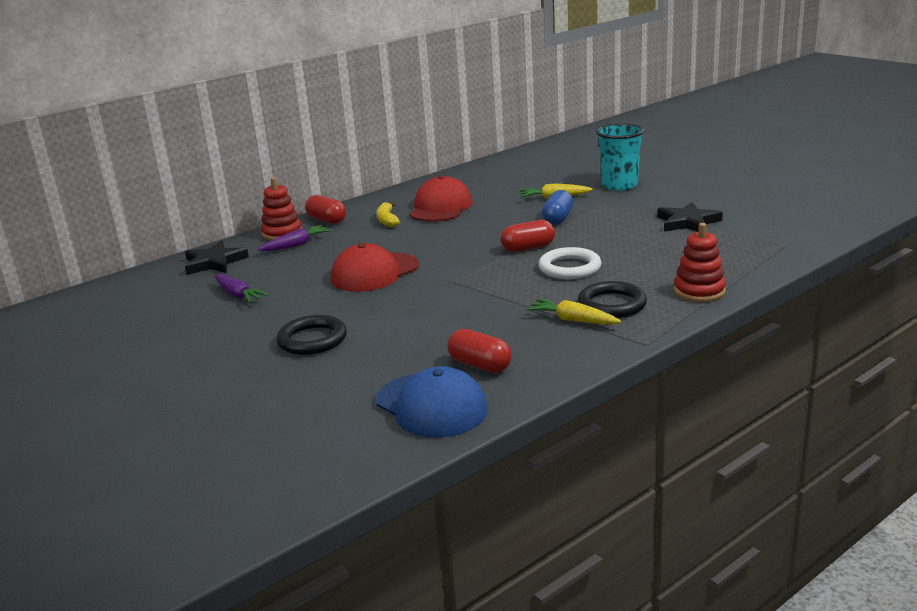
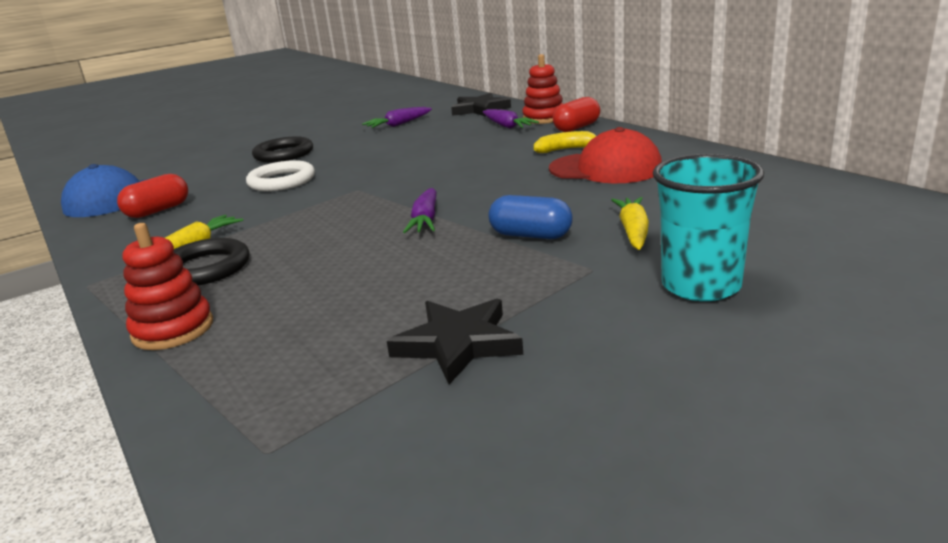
camera: 95 degrees right, 0 degrees up
red cap [331,243,419,292] -> none
red capsule [501,220,555,252] -> purple carrot [403,188,437,233]
white ring [539,247,601,279] -> white ring moved to [246,160,315,191]

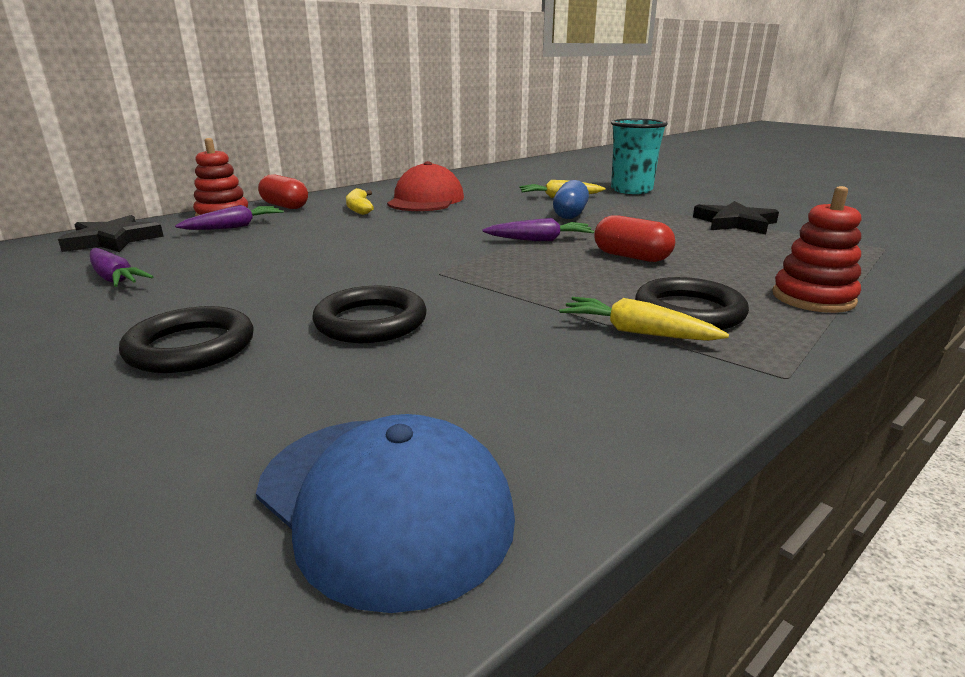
camera: 100 degrees left, 0 degrees up
red capsule [117,174,188,218] -> red capsule moved to [595,215,675,262]
white ring [246,160,315,191] -> black ring [313,286,427,343]

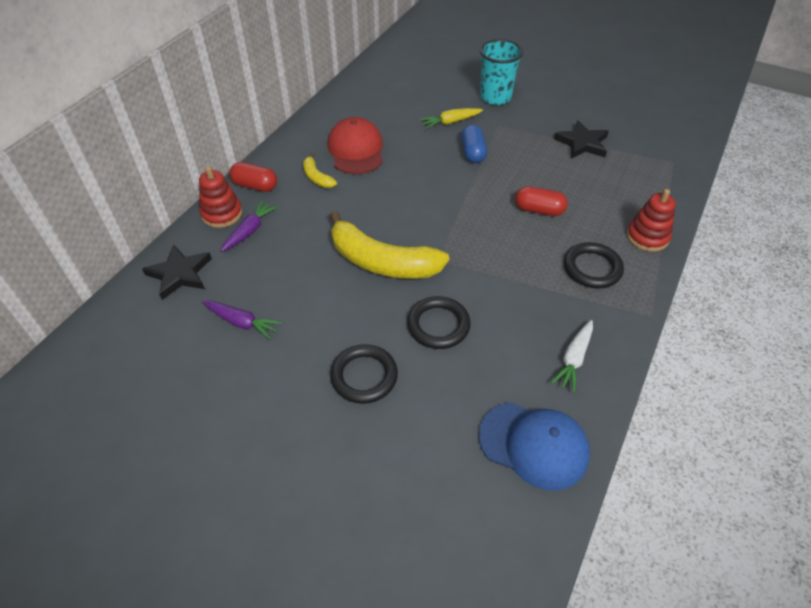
camera: 20 degrees left, 25 degrees up
purple carrot [483,218,594,241] -> none
yellow carrot [559,297,729,341] -> none
none -> yellow banana [329,211,449,279]
none -> white carrot [551,320,593,393]

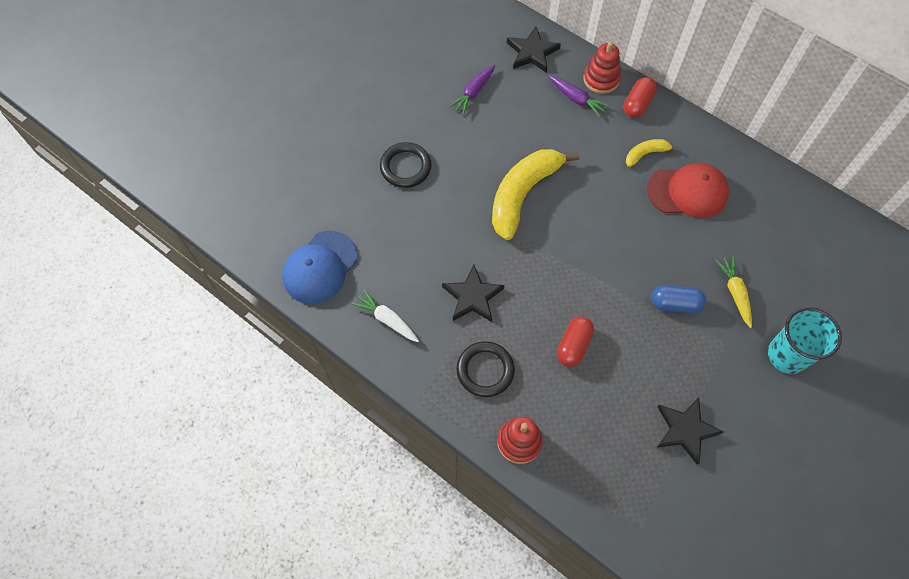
camera: 100 degrees right, 15 degrees up
black ring [407,296,471,349] -> none
none -> black star [442,264,505,322]

